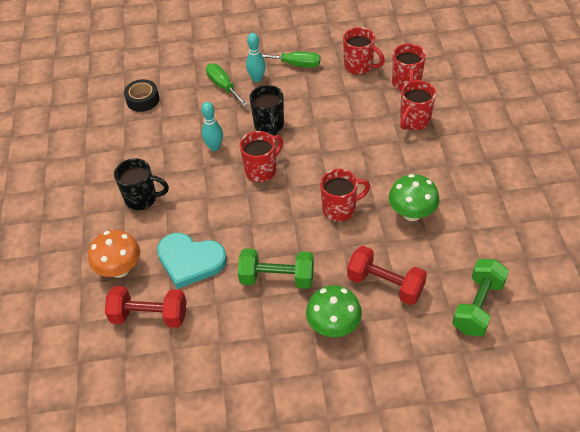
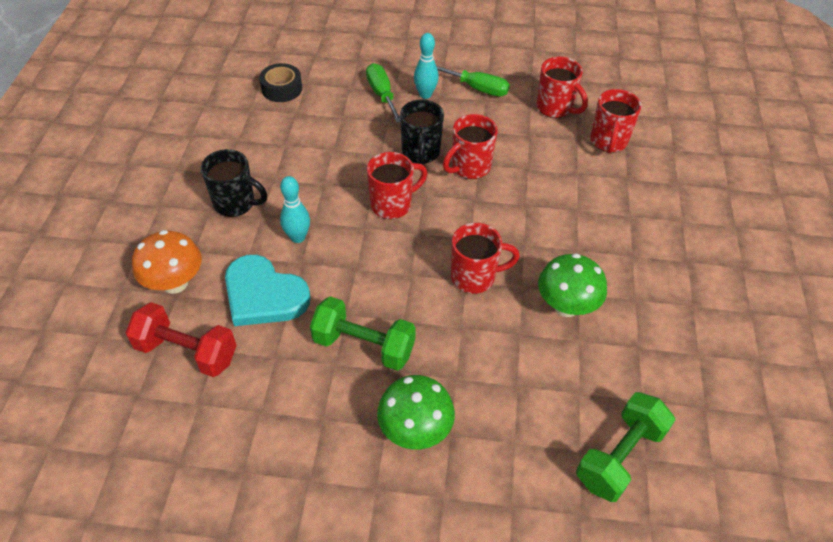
camera: 10 degrees right, 0 degrees up
turquoise bowling pin [201,102,223,151] -> turquoise bowling pin moved to [280,176,310,243]
red dumbbell [347,246,427,305] -> none
red mug [400,80,436,130] -> red mug moved to [443,114,498,179]

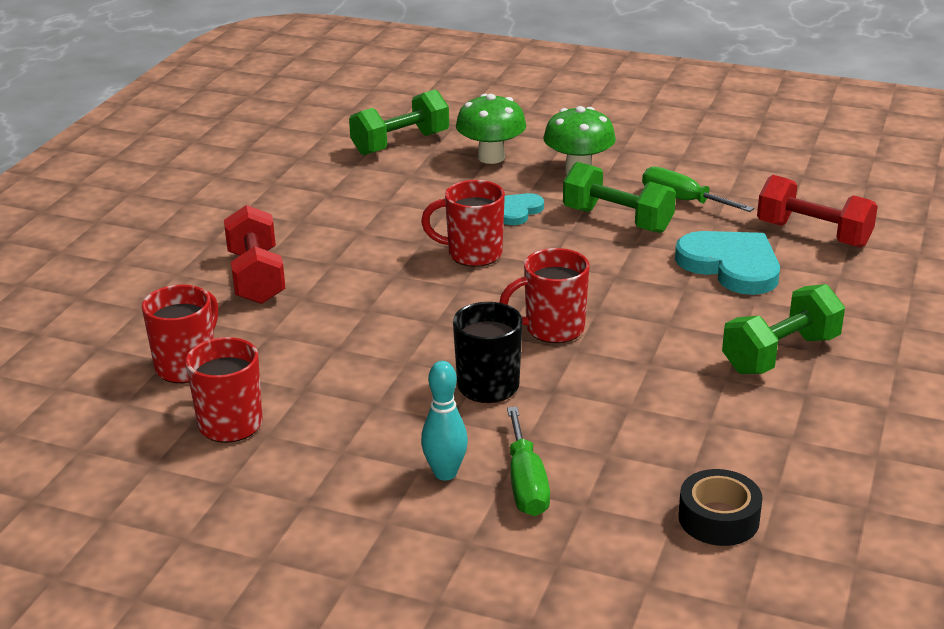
camera: 165 degrees left, 20 degrees down
orange mushroom [132,230,202,294] -> none
black mug [201,149,267,217] -> green dumbbell [722,284,845,374]
turquoise bowling pin [280,176,310,243] -> none
green screwdriver [436,66,510,97] -> green screwdriver moved to [642,167,754,212]
red mug [443,114,498,179] -> none
green mushroom [538,253,607,317] -> green mushroom moved to [456,94,527,164]
none -> red dumbbell [224,205,286,304]
none -> turquoise heart [504,193,544,225]

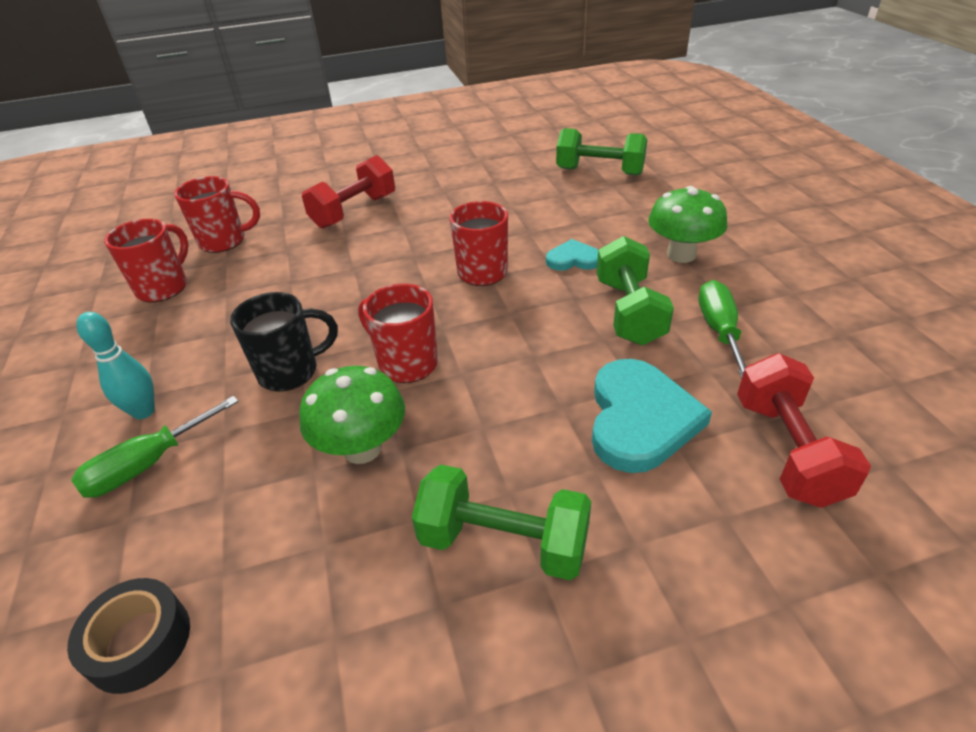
camera: 55 degrees right, 10 degrees up
green mushroom [456,94,527,164] -> green mushroom moved to [299,366,405,464]

